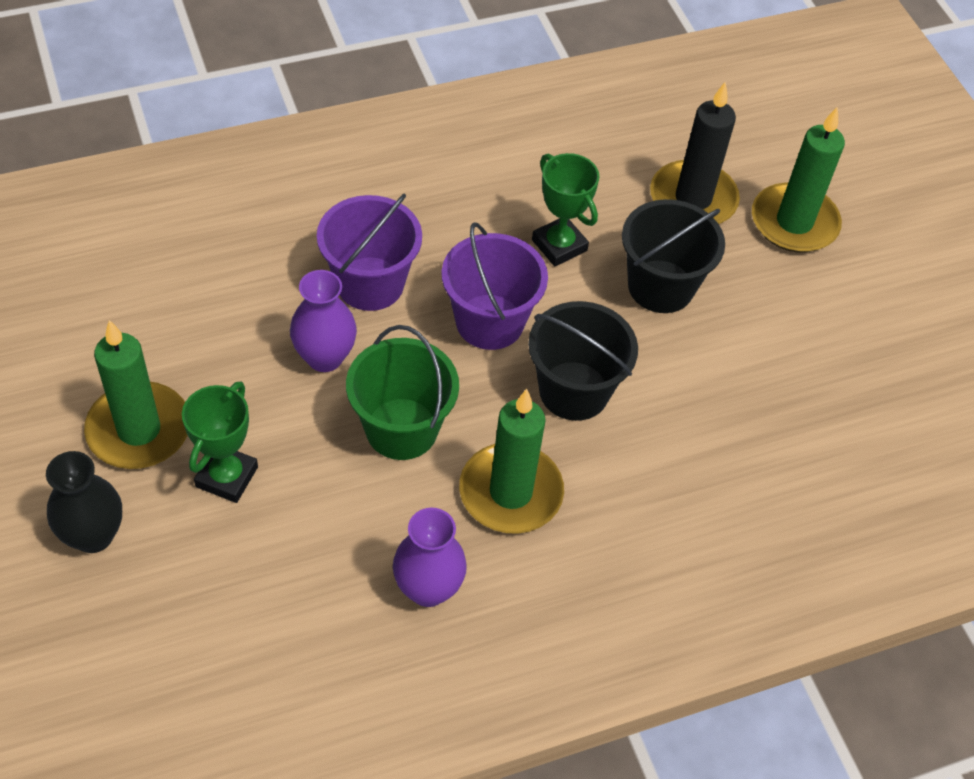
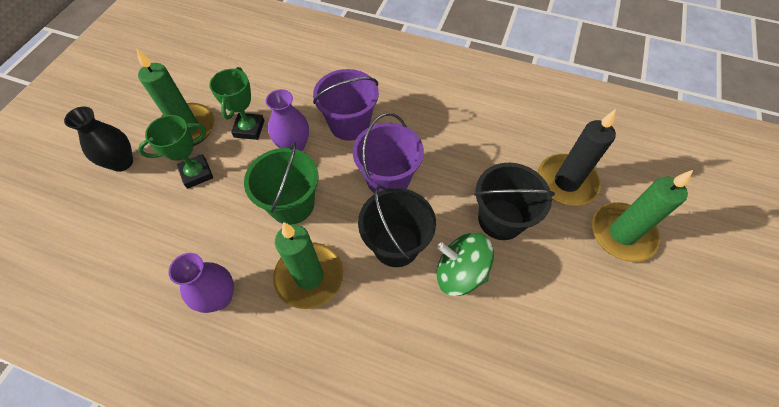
camera: 45 degrees right, 5 degrees up
green trophy [532,153,599,267] -> green trophy moved to [210,67,264,140]
none -> green spinning top [436,233,494,296]

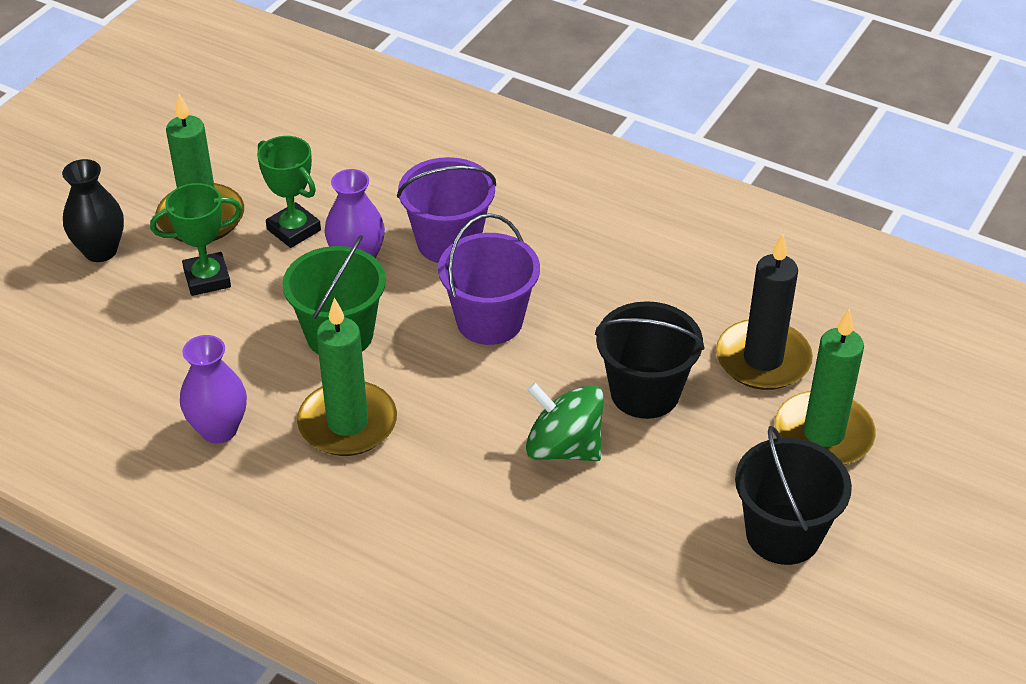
camera: 10 degrees right, 15 degrees down
green trophy [210,67,264,140] -> green trophy turned 60 degrees counterclockwise [257,136,321,248]
black bucket [358,185,436,267] -> black bucket moved to [735,426,852,565]

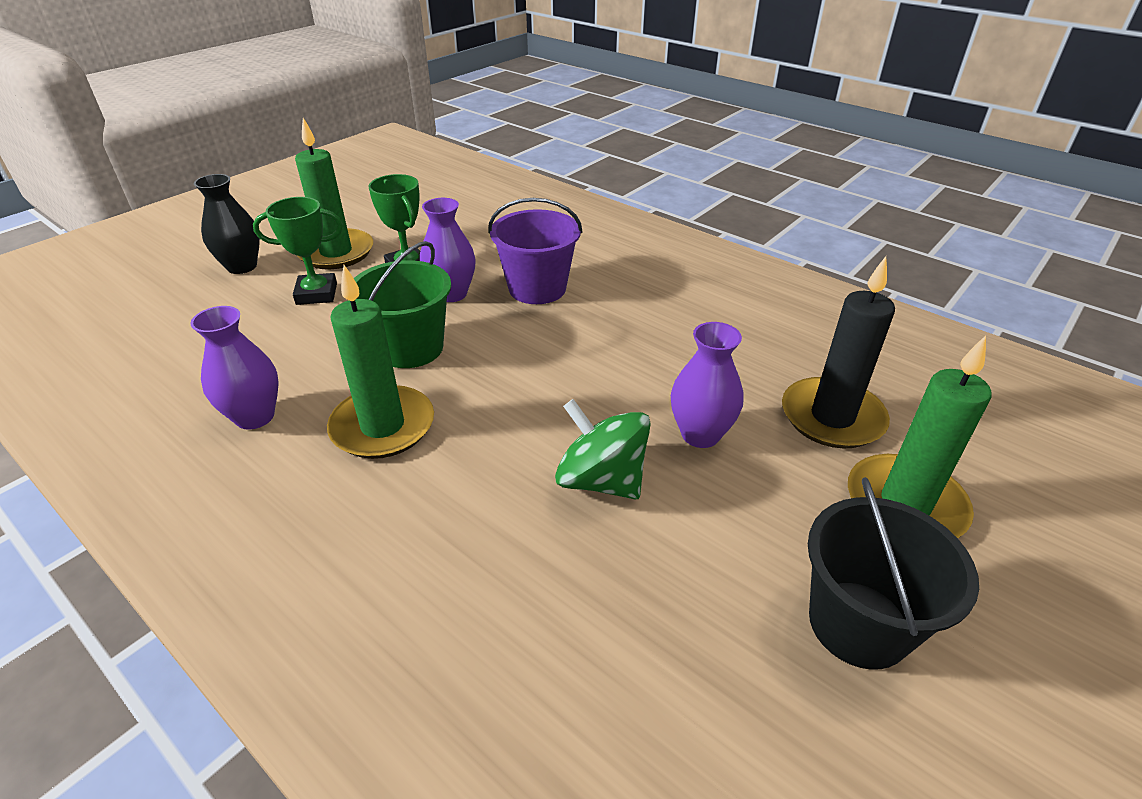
camera: 10 degrees right, 5 degrees down
purple bucket [438,213,540,345] -> none
black bucket [595,301,705,419] -> purple vase [671,322,743,448]

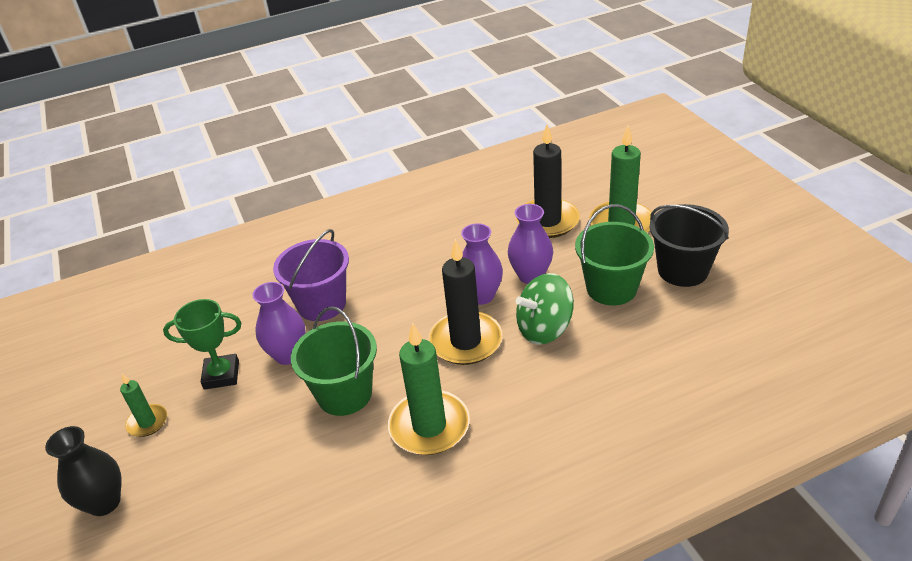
camera: 60 degrees left, 0 degrees up
purple vase [190,306,279,430] -> purple vase moved to [461,223,503,305]
green trophy [253,197,343,305] -> none
green candle [295,118,373,269] -> green candle [120,374,167,437], size x0.52
none -> black candle [429,239,503,365]
none -> green bucket [575,204,654,305]

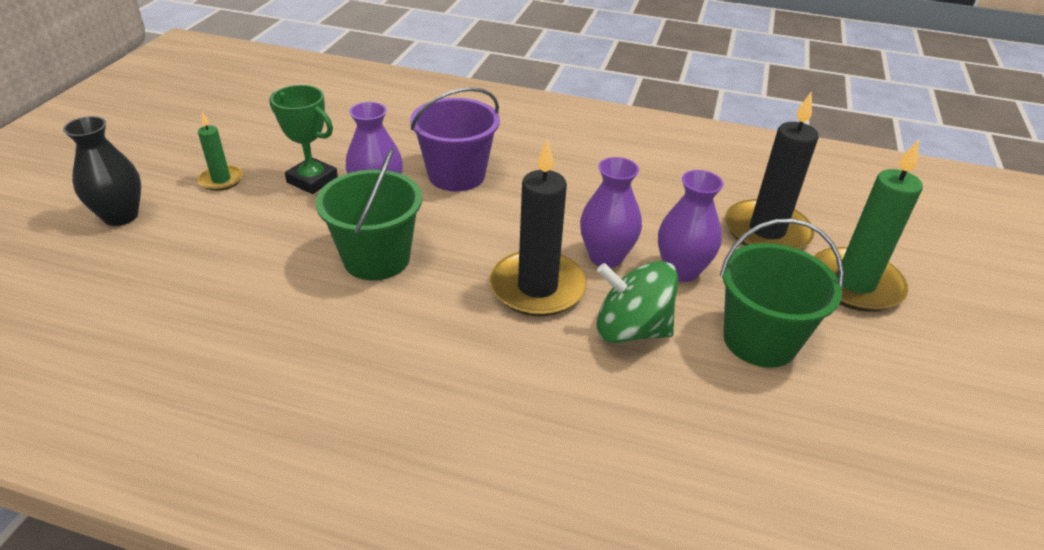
camera: 35 degrees right, 0 degrees up
green candle [388,322,470,455] -> none
black bucket [650,204,729,287] -> none

